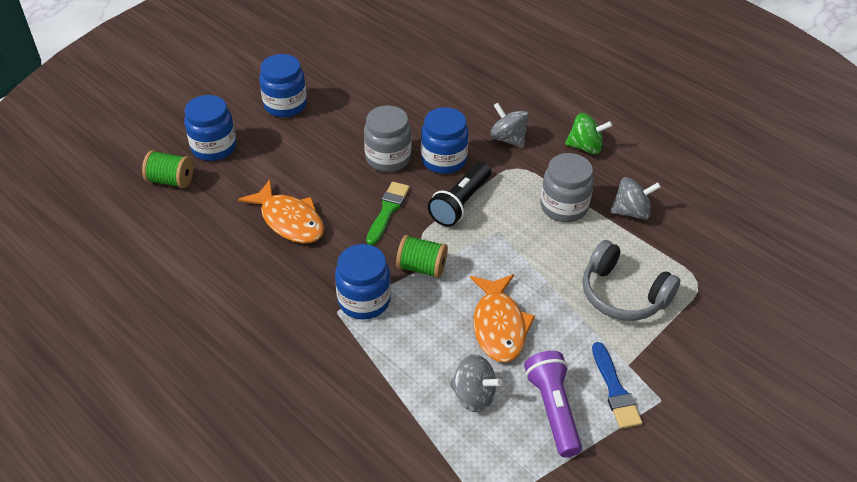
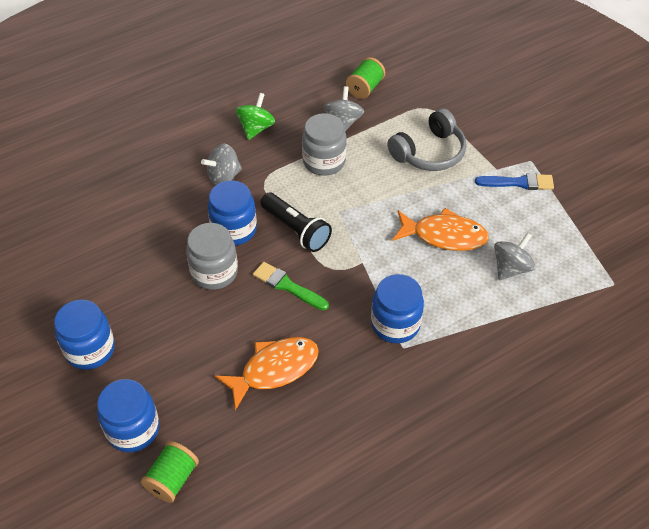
camera: 75 degrees left, 5 degrees up
green spool [396,235,448,278] -> green spool moved to [346,57,385,99]
purple flashlight [524,351,582,457] -> none

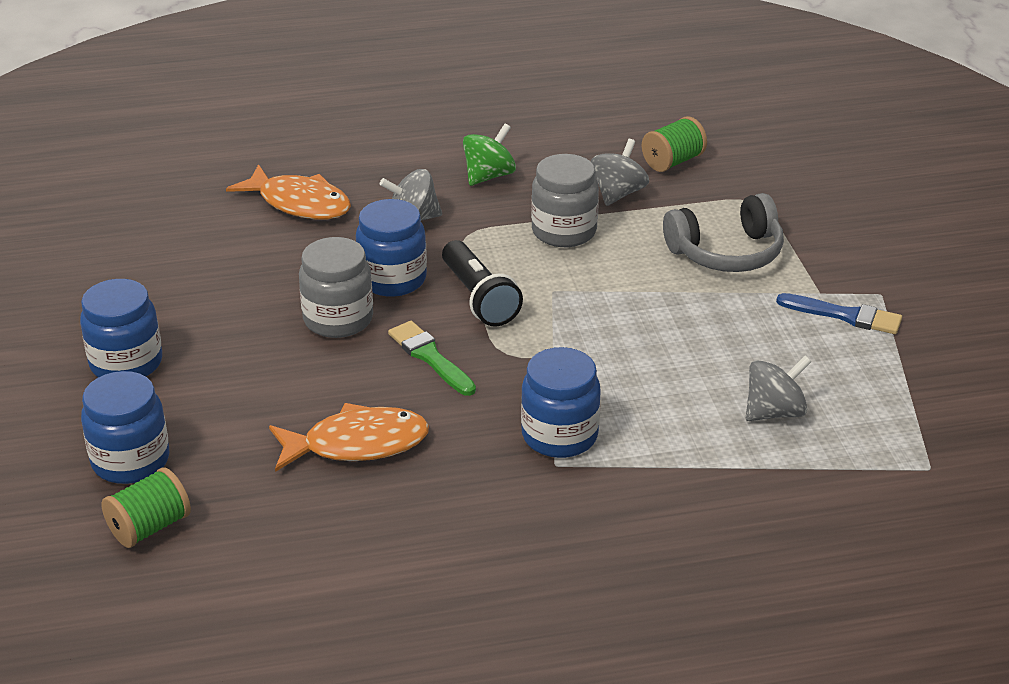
camera: 20 degrees right, 15 degrees down
orange fish [392,208,489,251] -> orange fish moved to [226,164,351,219]

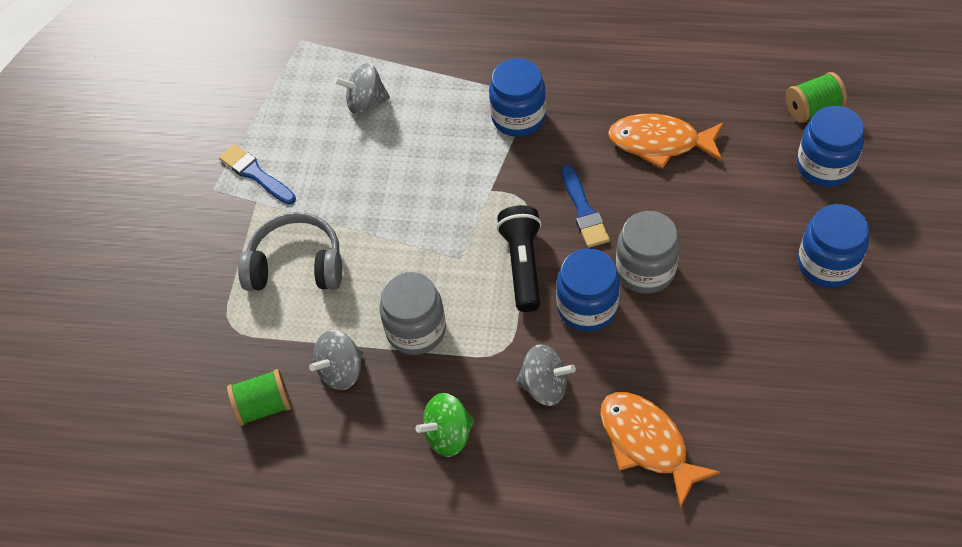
camera: 155 degrees left, 20 degrees up
green brush [388,321,476,396] -> blue brush [561,165,610,248]

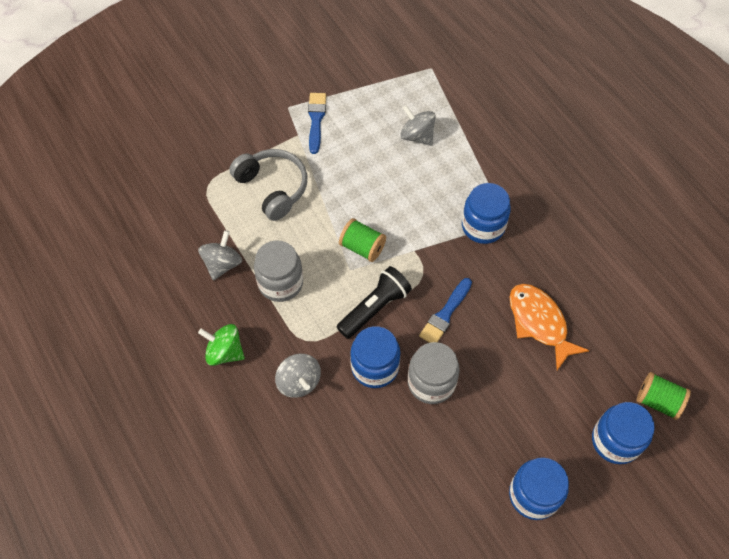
camera: 45 degrees right, 5 degrees up
green spool [227,369,291,426] -> green spool moved to [339,218,386,262]
grey spinning top [309,330,363,390] -> grey spinning top turned 105 degrees clockwise [198,230,242,280]
orange fish [600,392,721,508] -> none

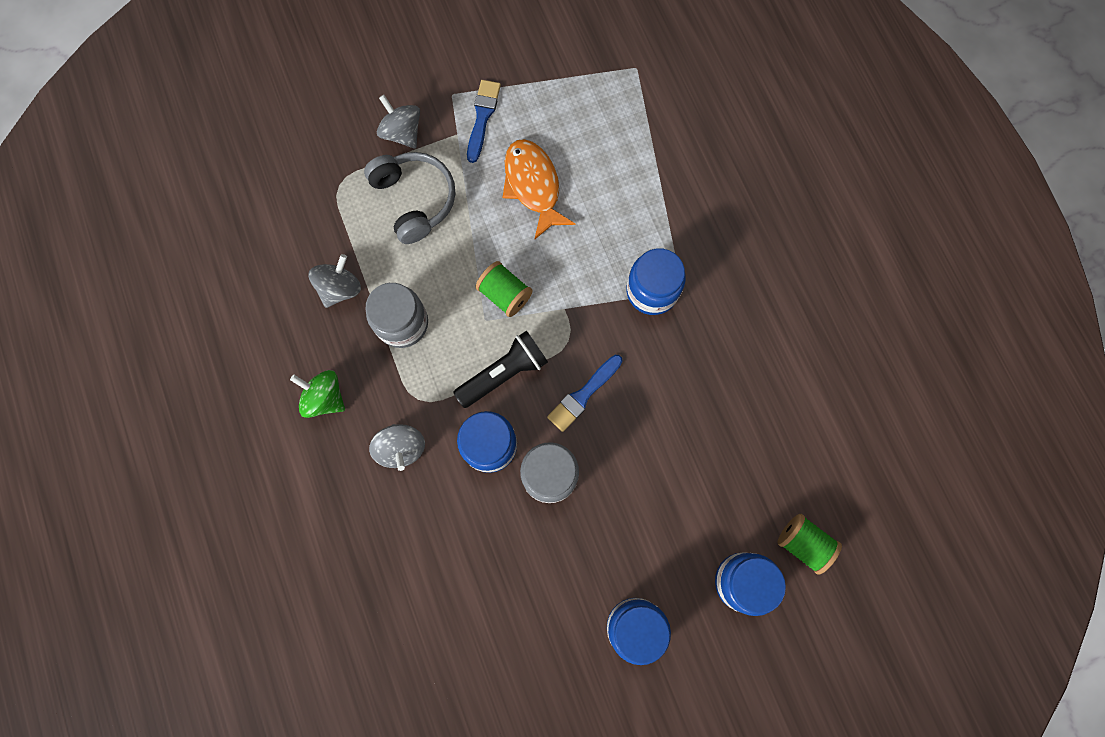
camera: 10 degrees right, 15 degrees up
grey spinning top [400,105,436,146] -> grey spinning top moved to [377,95,420,149]
orange fish [510,284,590,370] -> orange fish moved to [502,139,575,240]

